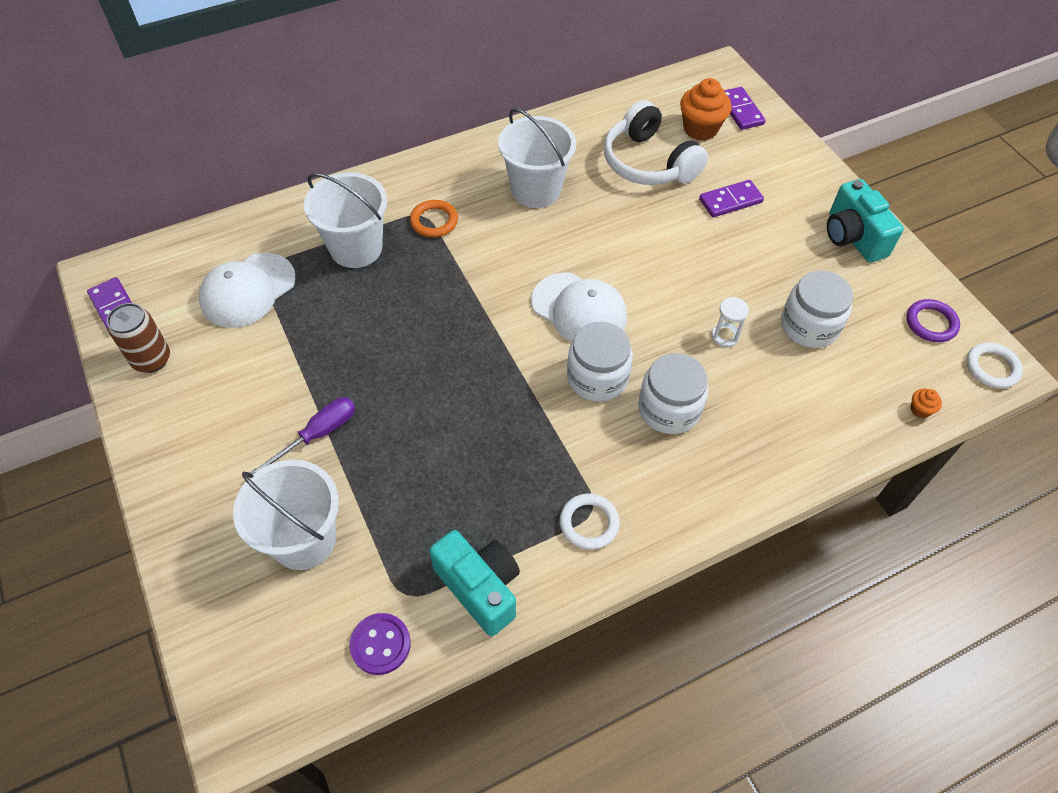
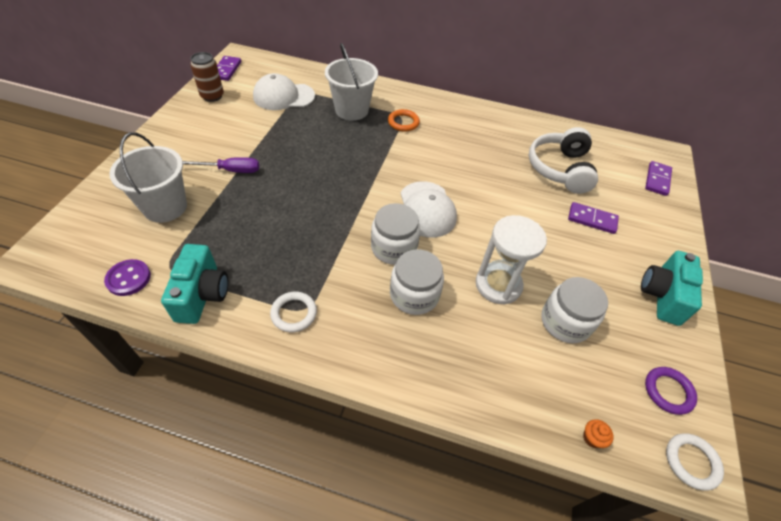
camera: 40 degrees right, 5 degrees down
white bucket [498,108,576,208] -> none
orange cupcake [680,78,732,141] -> none
white hourglass [711,297,749,347] -> white hourglass [476,215,547,304], size x2.09

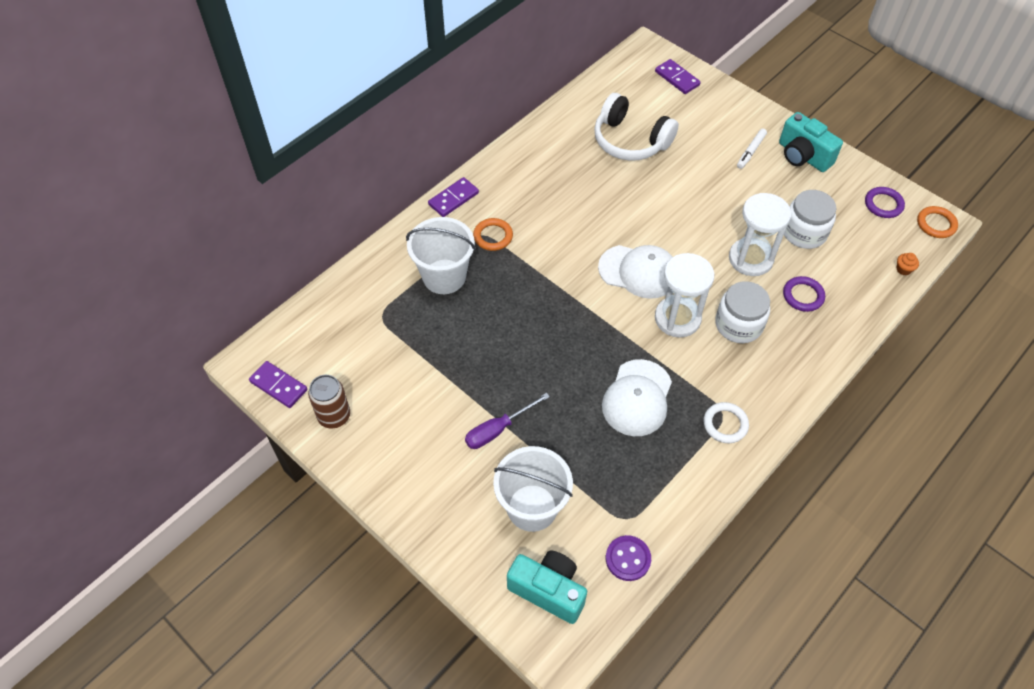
camera: 60 degrees left, 5 degrees up
turquoise camera [161,244,228,324] -> turquoise camera moved to [507,551,587,624]
purple screwdriver [182,157,259,173] -> purple screwdriver turned 150 degrees counterclockwise [465,393,550,449]
white cap [253,73,315,110] -> white cap moved to [602,359,672,436]
white jar [371,203,420,265] -> white hourglass [655,253,714,338]
purple domino [568,202,619,234] -> purple domino moved to [428,177,479,217]
white ring [666,433,724,490] -> orange ring [917,206,958,238]
none -> white marker [737,129,767,169]
none -> purple ring [783,276,825,312]

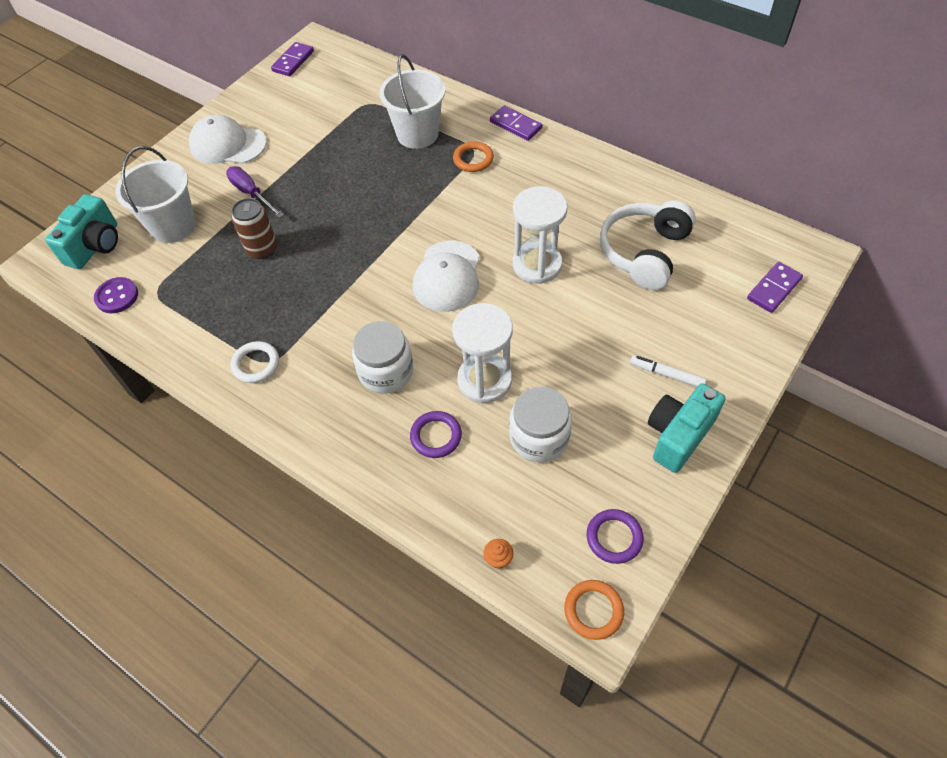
camera: 85 degrees right, 0 degrees up
brown can [308,375,350,429] -> brown can moved to [232,198,277,259]
white cap [602,359,672,436] -> white cap moved to [189,115,267,164]
white hourglass [655,253,714,338] -> white hourglass moved to [512,186,567,284]

